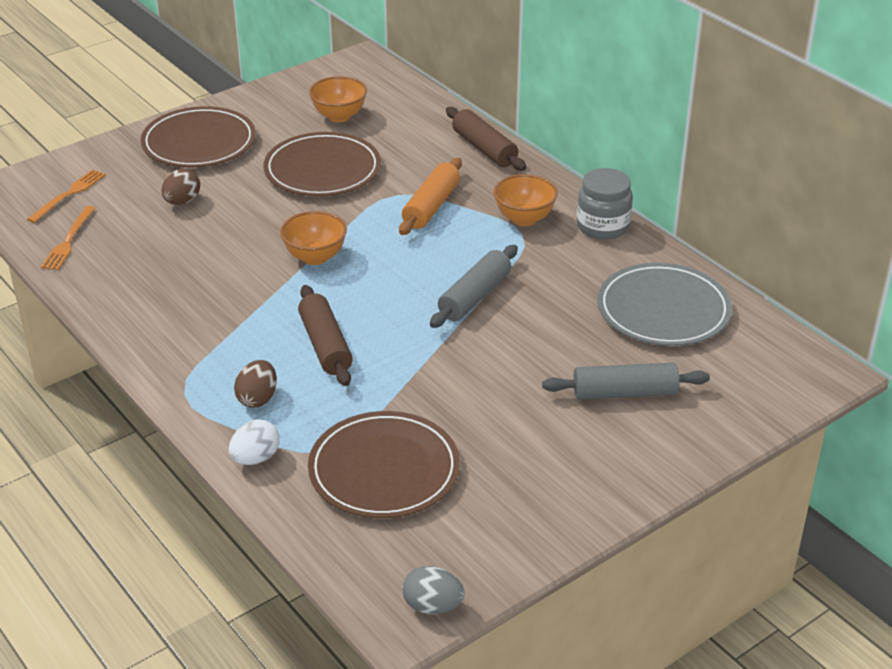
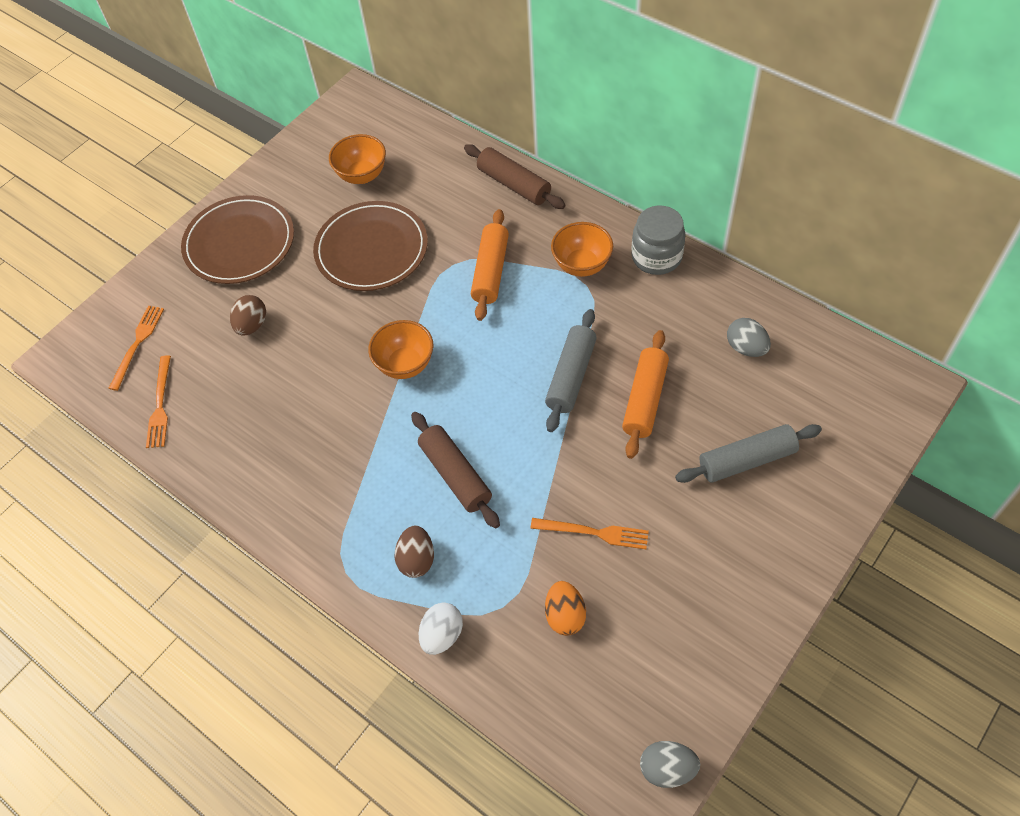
camera: 10 degrees left, 20 degrees up
brown plate [308,411,460,518] -> orange egg [545,581,586,636]
grey plate [598,263,732,346] -> grey egg [727,318,771,357]
none -> orange fork [530,518,649,549]
none -> orange rolling pin [622,330,669,459]

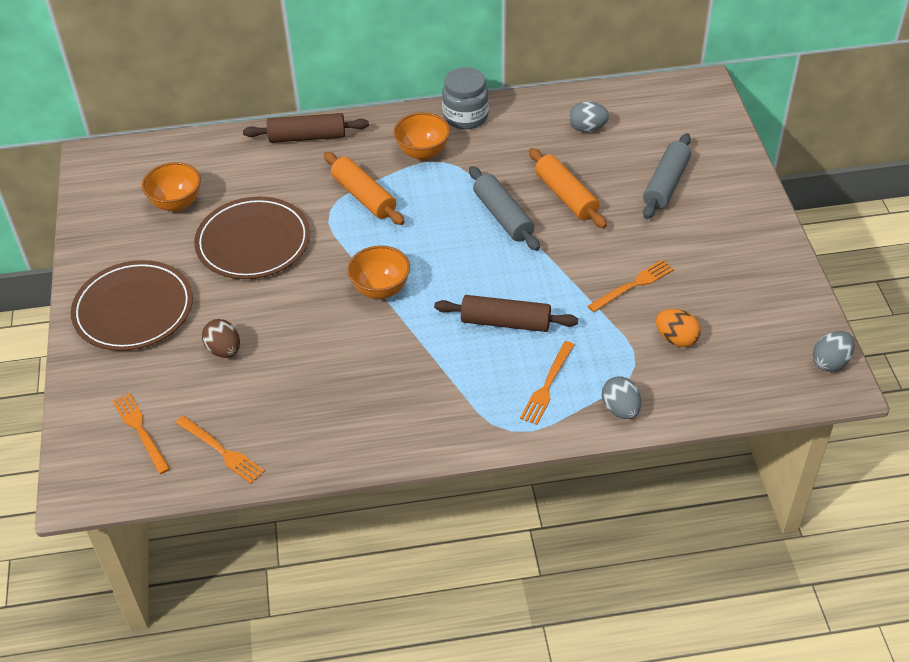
camera: 50 degrees left, 10 degrees down
brown egg [394,526,434,578] -> orange fork [520,341,575,425]
white egg [419,603,463,655] -> grey egg [602,376,641,419]

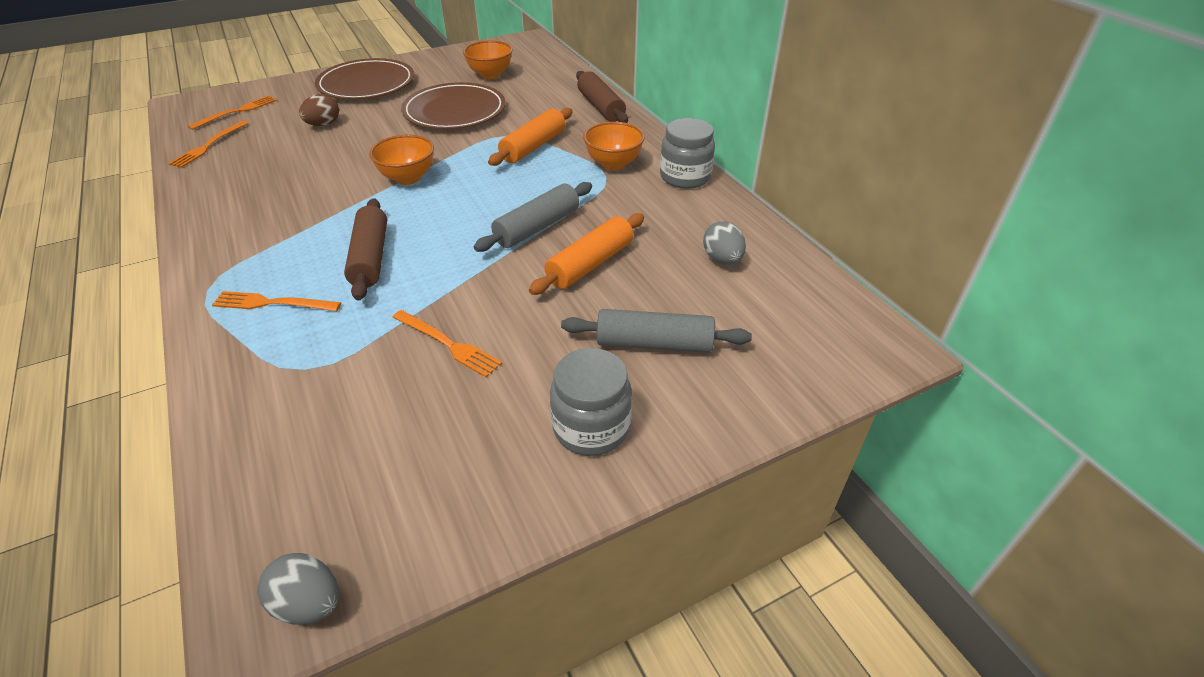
camera: 70 degrees right, 5 degrees down
grey egg [602,376,641,419] -> none
orange egg [656,309,701,347] -> none
none -> grey jar [550,348,632,456]

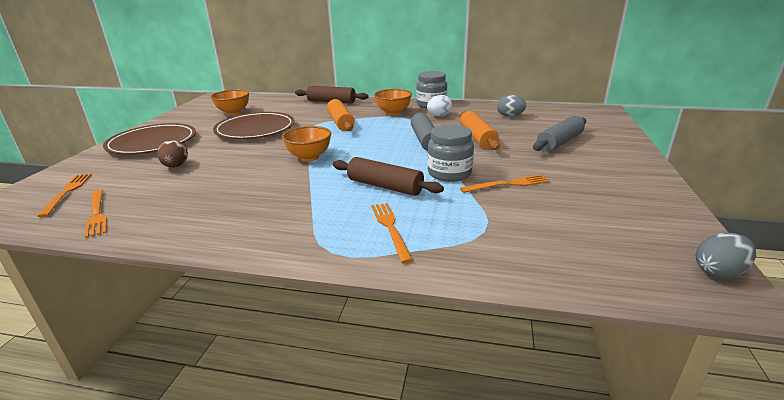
camera: 50 degrees left, 15 degrees down
orange fork [212,291,341,311] -> orange fork turned 120 degrees clockwise [372,203,413,263]
grey jar [550,348,632,456] -> grey jar moved to [427,124,474,182]
none -> white egg [427,95,452,116]

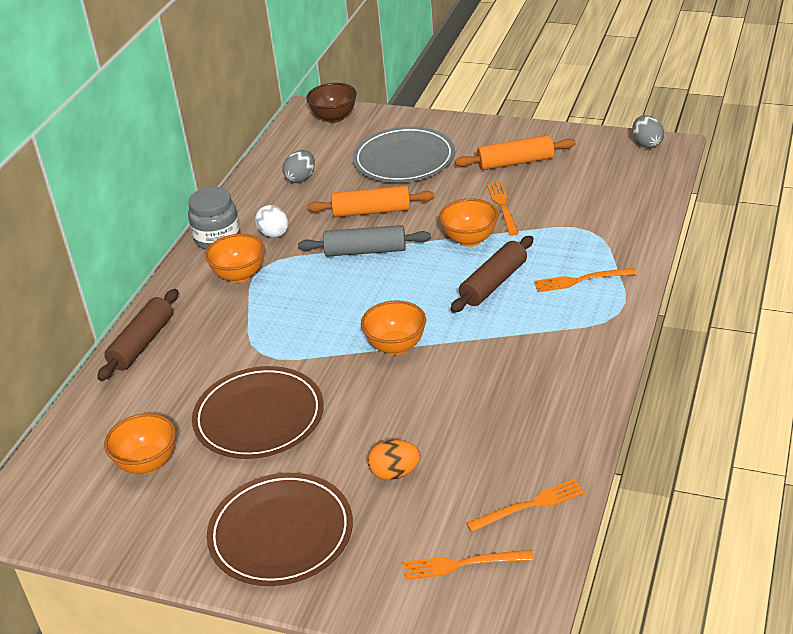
camera: 80 degrees left, 10 degrees up
brown egg [157,140,188,168] -> orange egg [368,440,420,480]
orange rolling pin [327,99,355,131] -> orange rolling pin moved to [455,135,576,170]
grey jar [427,124,474,182] -> orange bowl [439,198,498,247]
grey rolling pin [533,116,586,152] -> grey plate [353,127,455,182]
none -> brown bowl [306,83,357,123]

